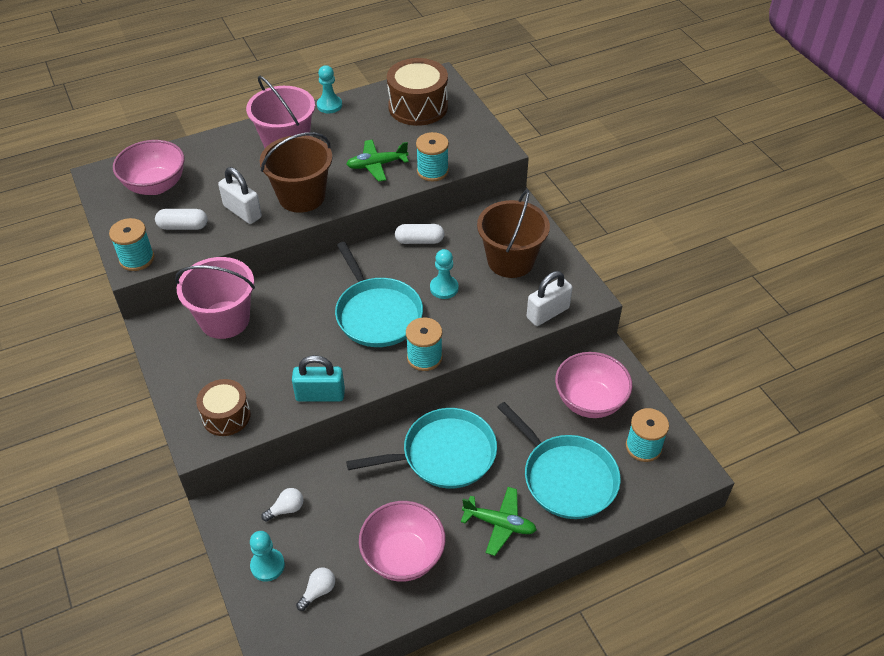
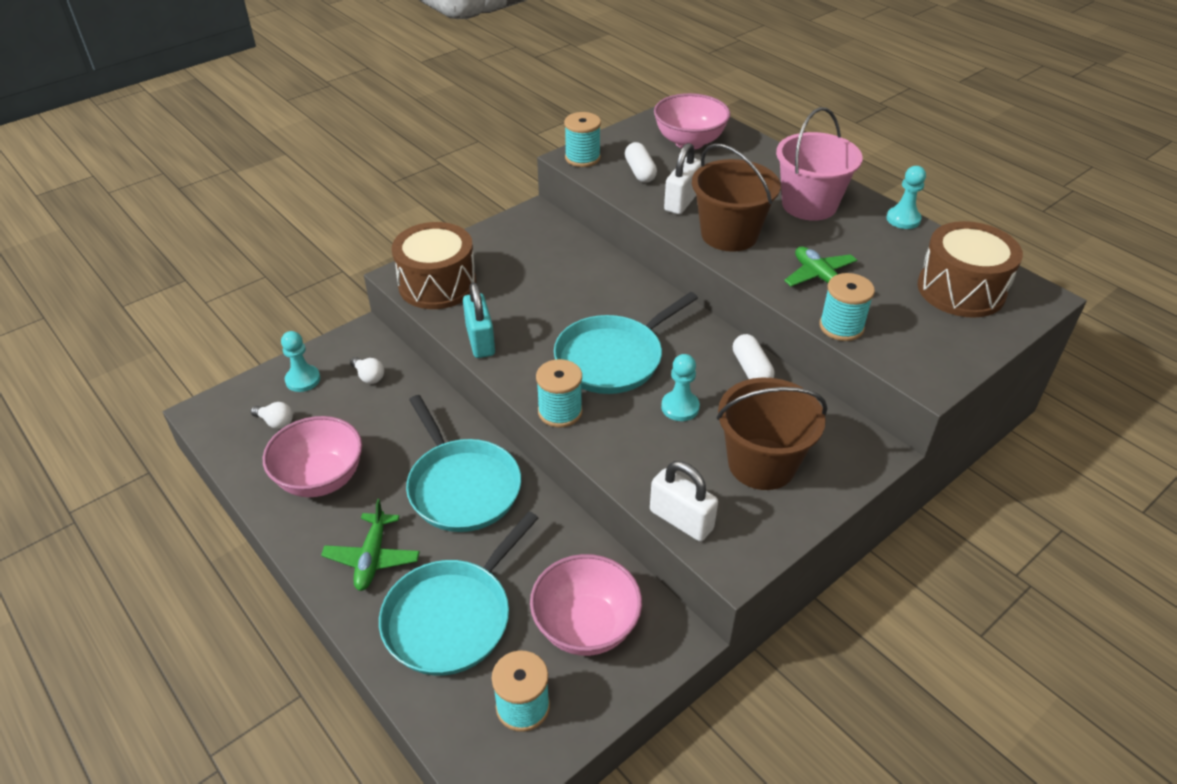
camera: 75 degrees right, 5 degrees down
pink bucket [175,257,255,339] -> none
brown drum [196,379,251,436] -> brown drum [392,222,477,309], size x1.56

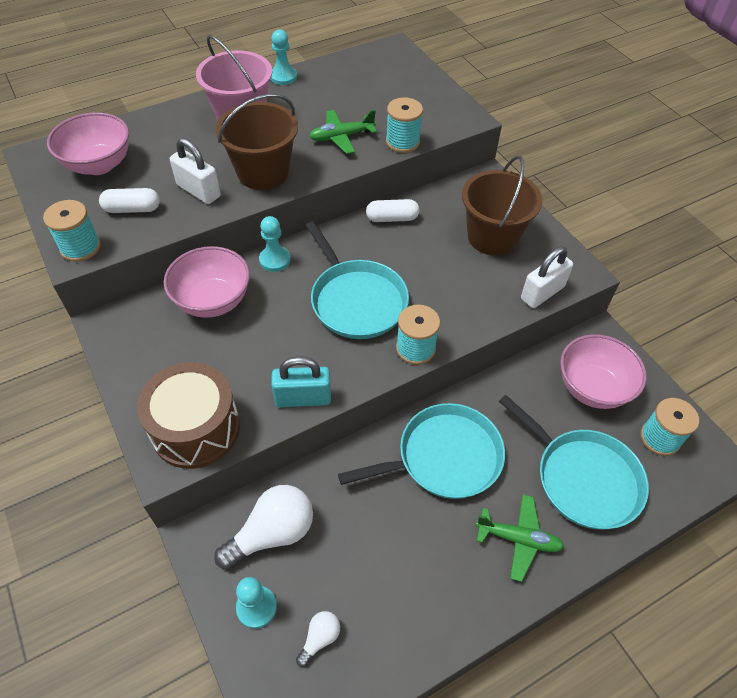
camera: 80 degrees left, 10 degrees up
pink bowl [263,416,362,497] -> pink bowl moved to [164,246,250,318]
white light bulb [350,357,384,384] -> white light bulb [214,485,313,570], size x2.03
turquoise pawn [661,354,700,421] -> turquoise pawn moved to [259,216,291,272]
brown drum [917,221,1023,318] -> none

